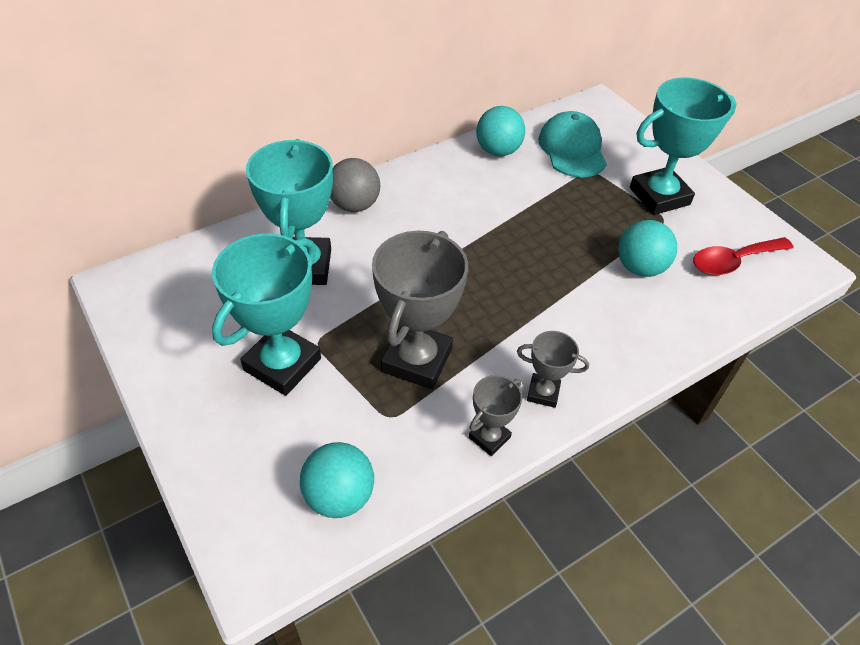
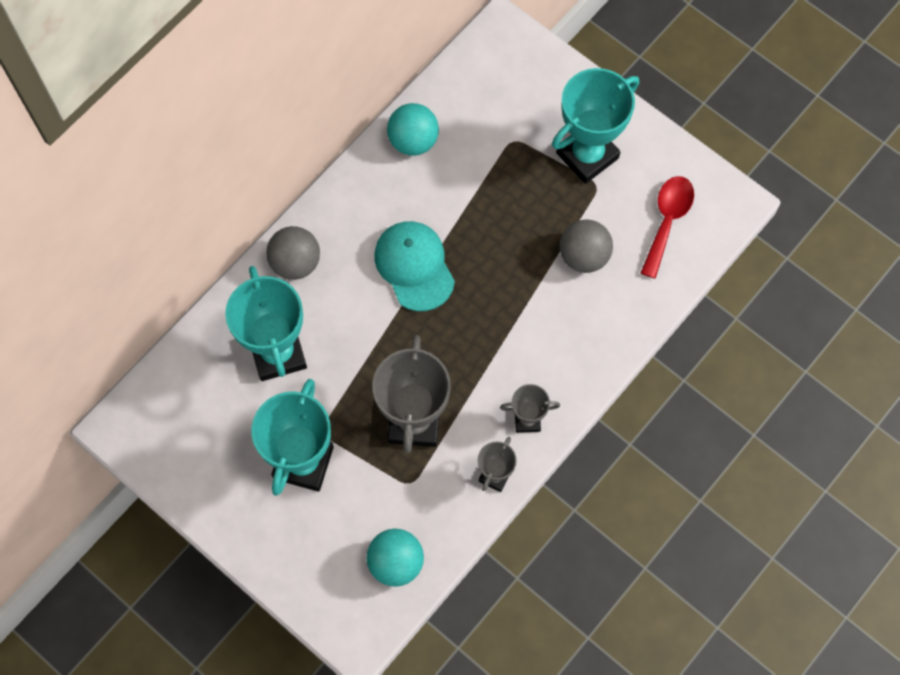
camera: 15 degrees left, 20 degrees up
turquoise cap [538,111,607,177] -> turquoise cap moved to [374,221,455,311]
turquoise ball [618,220,677,277] -> grey ball [560,219,613,273]
red spoon [693,237,794,275] -> red spoon turned 150 degrees clockwise [641,176,694,279]

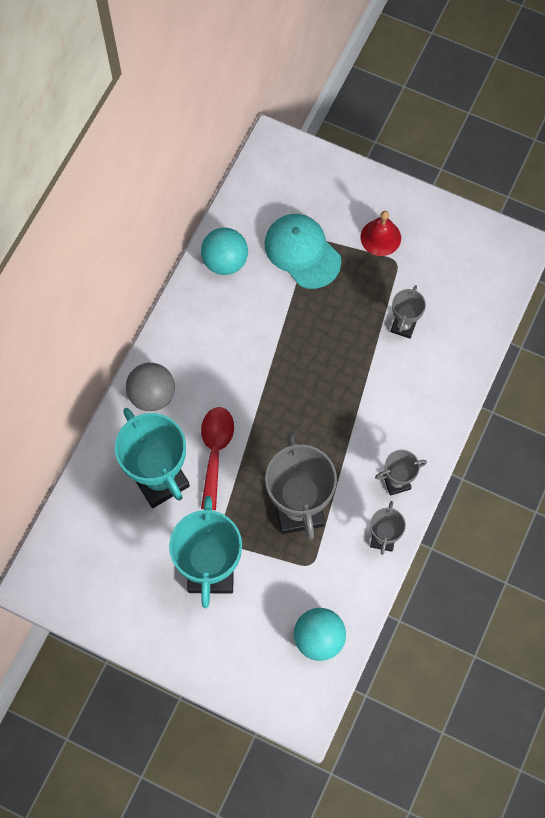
camera: 15 degrees left, 0 degrees up
turquoise cap [374,221,455,311] -> turquoise cap moved to [265,214,341,289]
turquoise trophy [552,68,639,184] -> red bell [361,211,401,256]
grey ball [560,219,613,273] -> grey trophy [390,285,426,339]
red spoon [641,176,694,279] -> red spoon moved to [201,407,234,510]

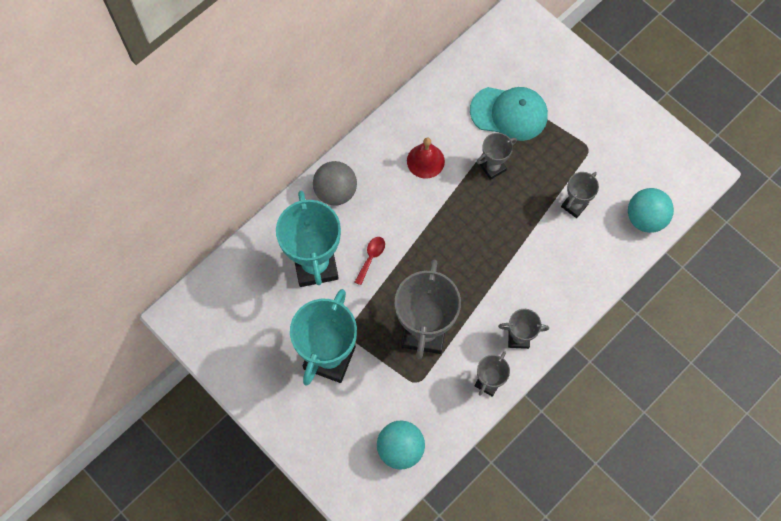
camera: 20 degrees right, 0 degrees up
turquoise ball [201,228,248,275] -> turquoise ball moved to [628,188,674,233]
red spoon [201,407,234,510] -> red spoon [355,237,385,285], size x0.56
turquoise cap [265,214,341,289] -> turquoise cap turned 120 degrees clockwise [470,87,548,141]
red bell [361,211,401,256] -> red bell moved to [407,137,445,179]
none -> grey trophy [476,133,517,180]

